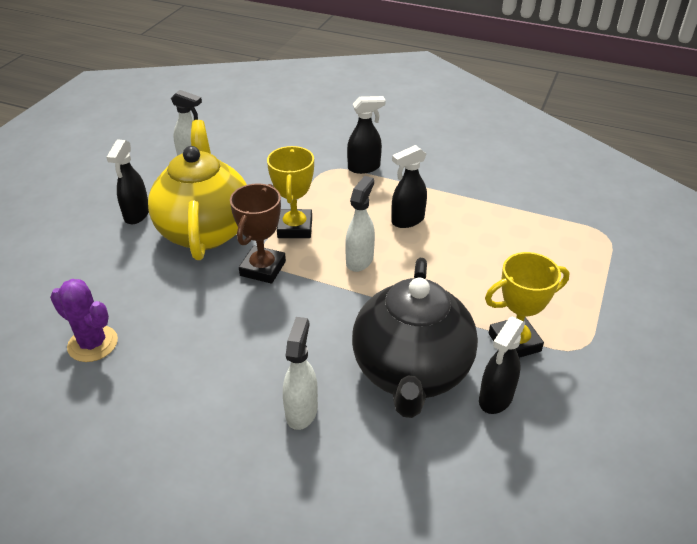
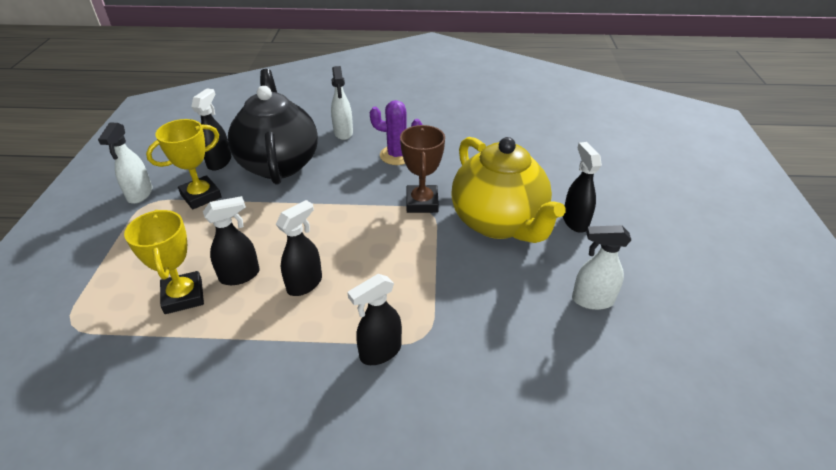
camera: 160 degrees right, 0 degrees up
purple cactus [50,279,118,362] -> purple cactus moved to [370,100,422,165]
yellow trophy [267,146,314,238] -> yellow trophy moved to [124,210,204,314]
white spray bottle [345,176,375,272] -> white spray bottle moved to [98,123,152,204]
none -> black spray bottle [203,196,260,285]

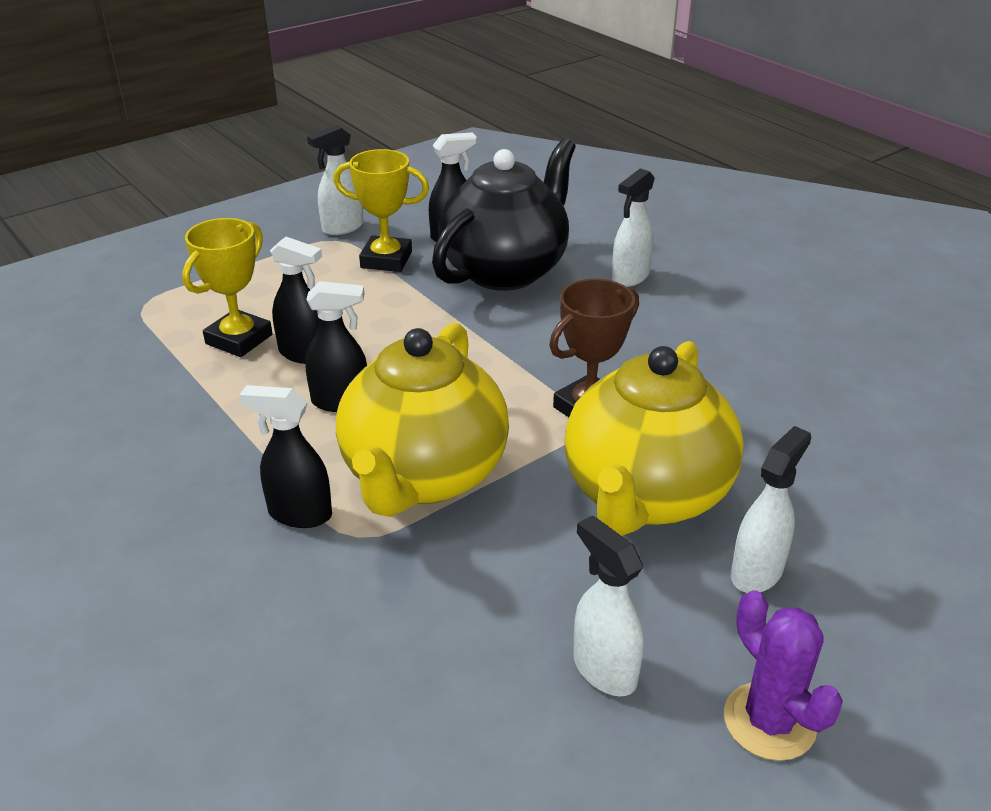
camera: 50 degrees right, 5 degrees down
purple cactus [370,100,422,165] -> purple cactus moved to [724,590,843,761]
black spray bottle [563,142,602,233] -> white spray bottle [731,426,811,593]
none -> yellow teapot [336,322,509,517]

